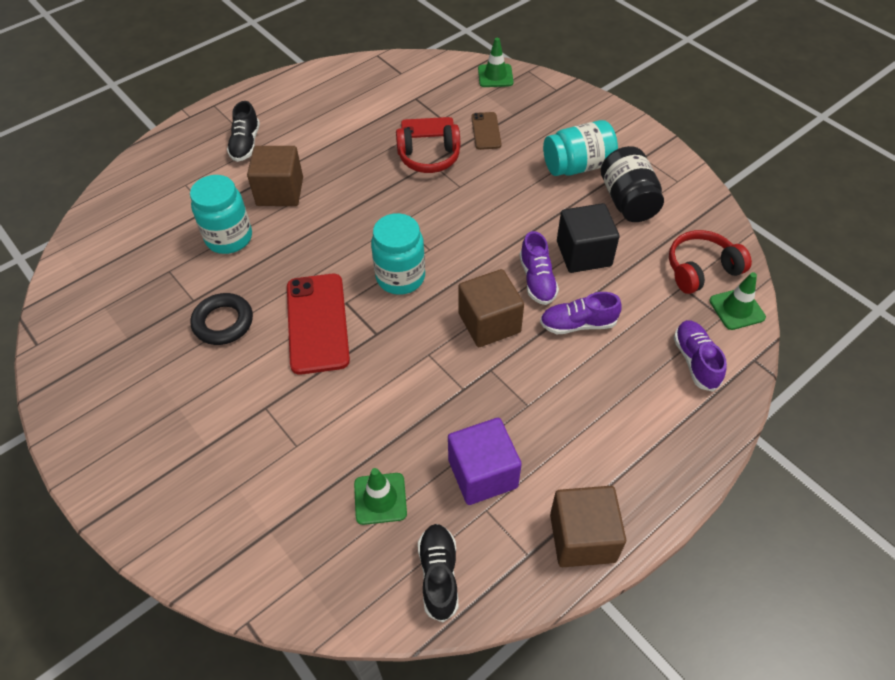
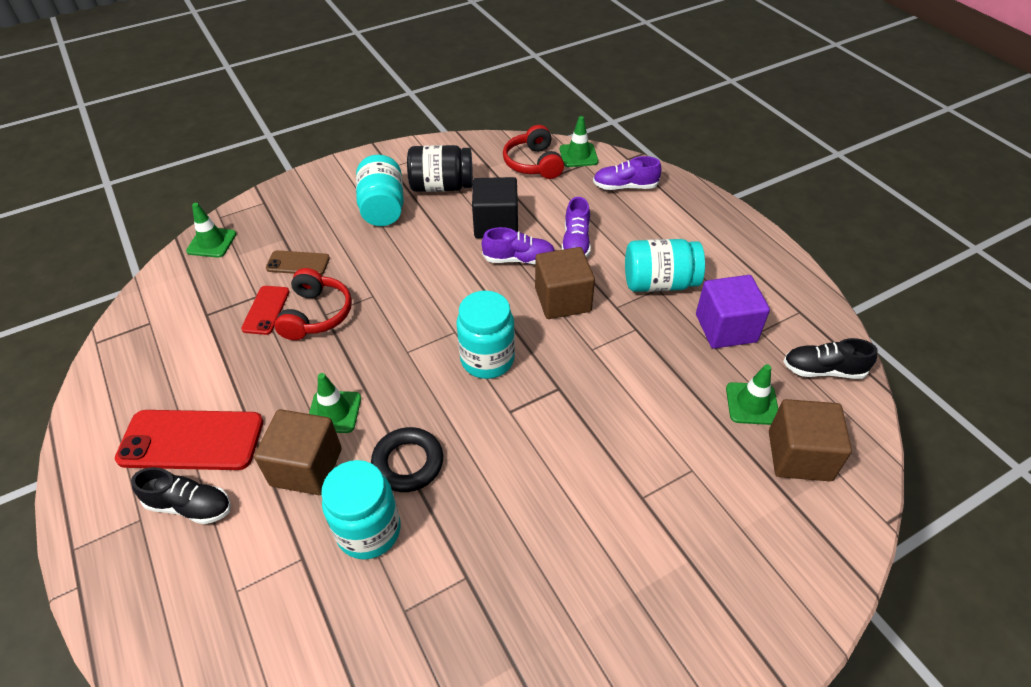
camera: 80 degrees left, 5 degrees down
black ring [191,293,253,345] -> black ring moved to [371,427,443,492]
red phone [287,274,350,375] -> red phone moved to [115,410,263,470]
brown cube [550,486,626,567] -> brown cube moved to [769,399,852,481]
none -> green traffic cone [309,373,361,433]
none -> turquoise jar [625,239,705,292]

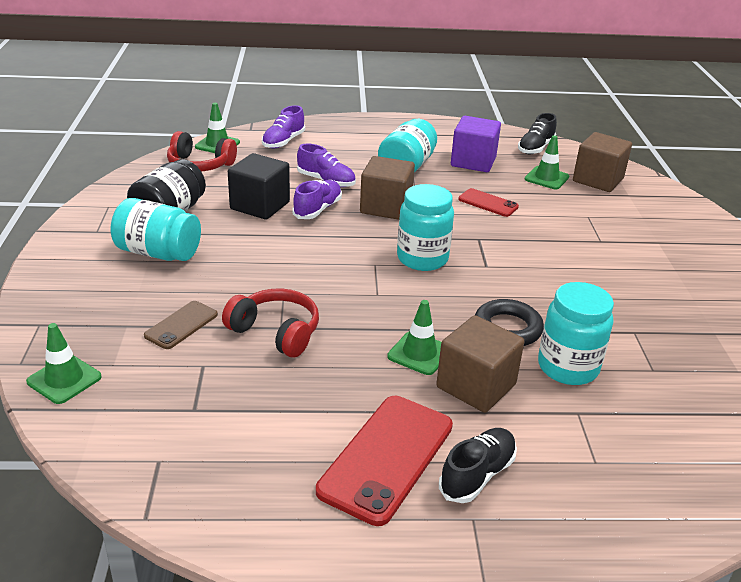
camera: 65 degrees left, 15 degrees down
red phone [241,286,290,335] -> red phone moved to [458,188,519,217]

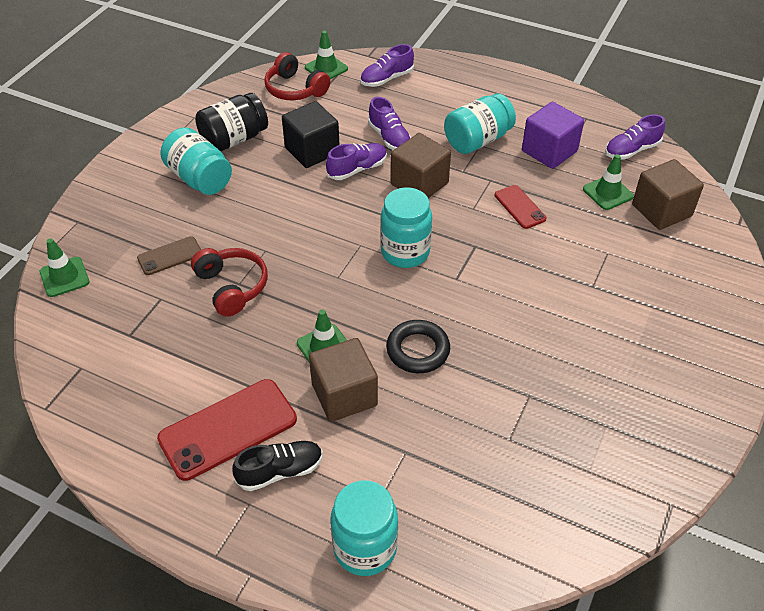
camera: 30 degrees right, 15 degrees up
black shoe [518,113,557,154] -> purple shoe [605,114,665,160]
turquoise jar [538,282,614,385] -> turquoise jar moved to [331,480,398,576]

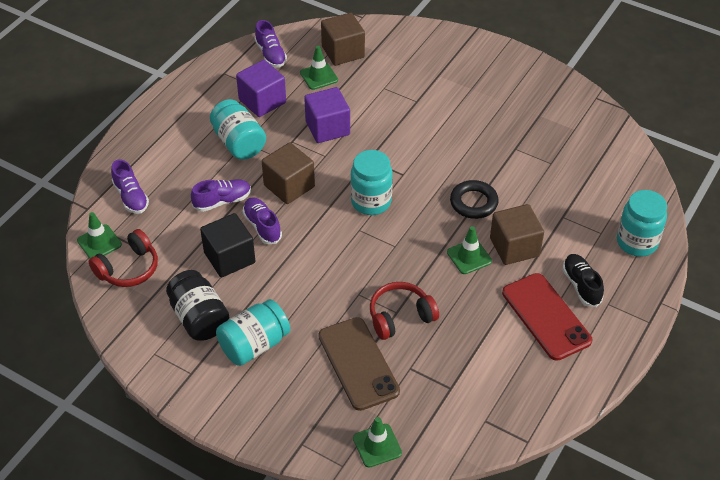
camera: 85 degrees left, 0 degrees up
brown phone [137,236,201,275] -> brown phone [318,317,400,411], size x1.84
red phone [495,185,546,229] -> purple cube [304,87,350,143]

